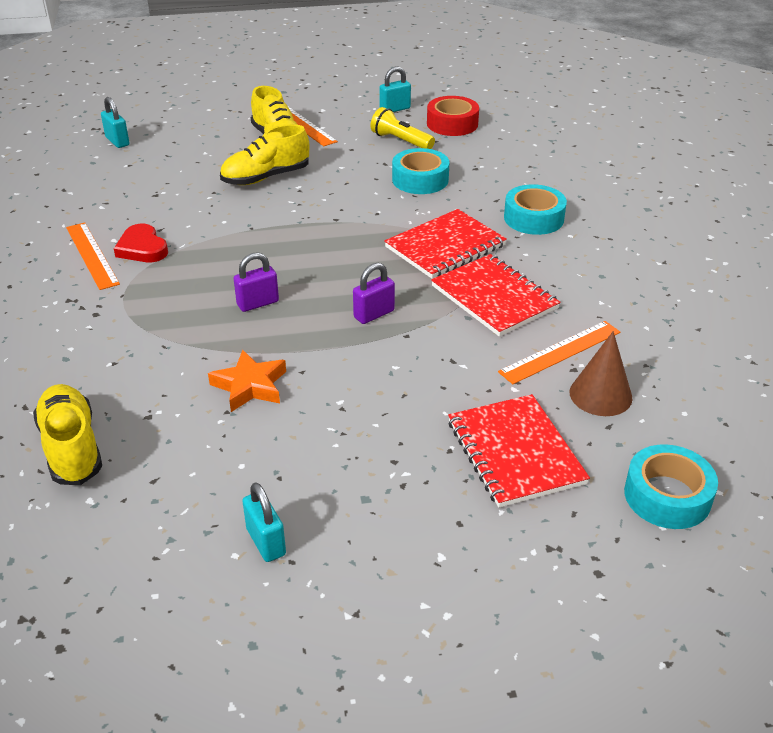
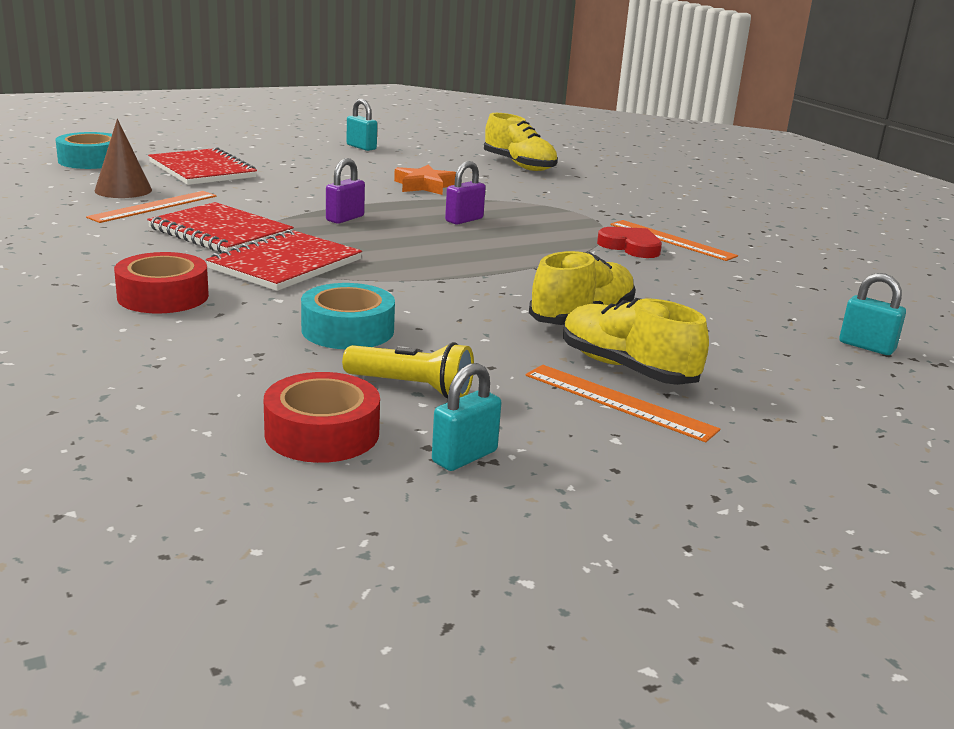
camera: 160 degrees right, 15 degrees down
turquoise tape [504,184,567,235] -> red tape [114,252,209,313]

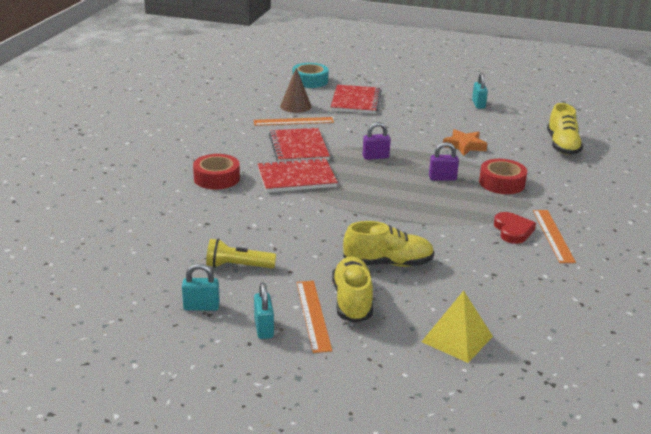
camera: 45 degrees right, 5 degrees up
red tape [264,372,380,463] -> red tape moved to [479,159,527,194]
turquoise tape [301,283,395,349] -> none
yellow flashlight [342,342,474,399] -> yellow flashlight turned 120 degrees clockwise [206,239,276,269]
turquoise padlock [839,273,906,355] -> turquoise padlock moved to [254,283,274,339]
none -> yellow pyramid [422,290,493,363]

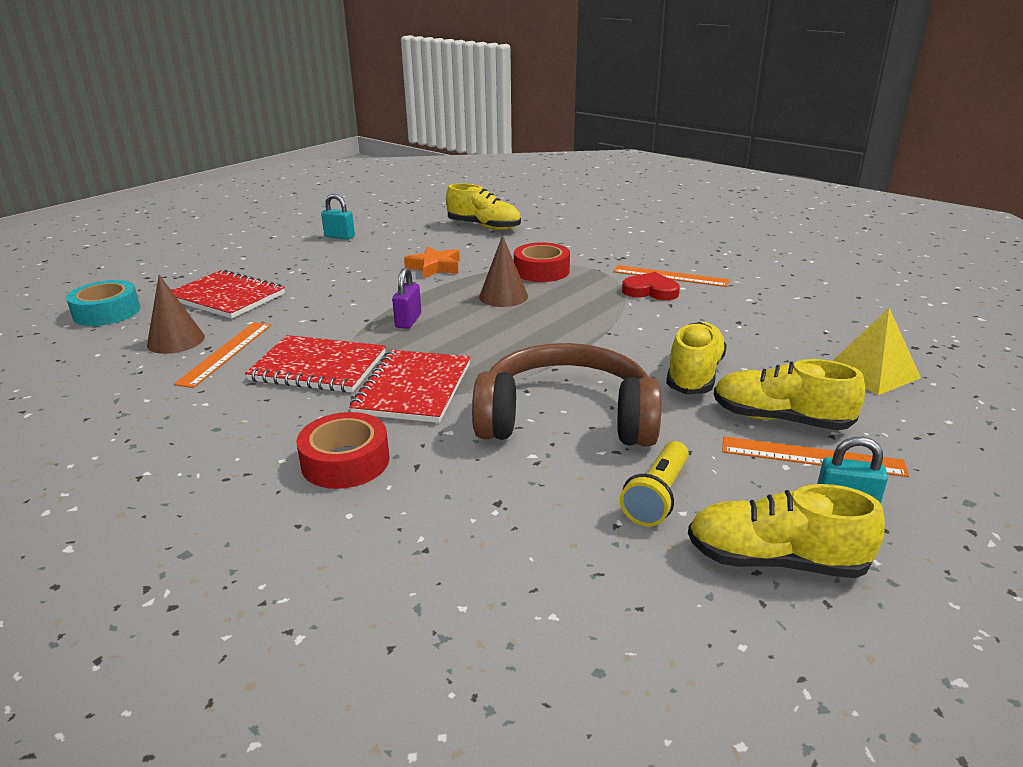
camera: 65 degrees left, 0 degrees up
turquoise padlock [182,264,220,311] -> yellow shoe [688,484,885,578]
purple padlock [429,142,459,180] -> brown cone [479,235,528,307]
none -> brown headphones [472,343,661,447]

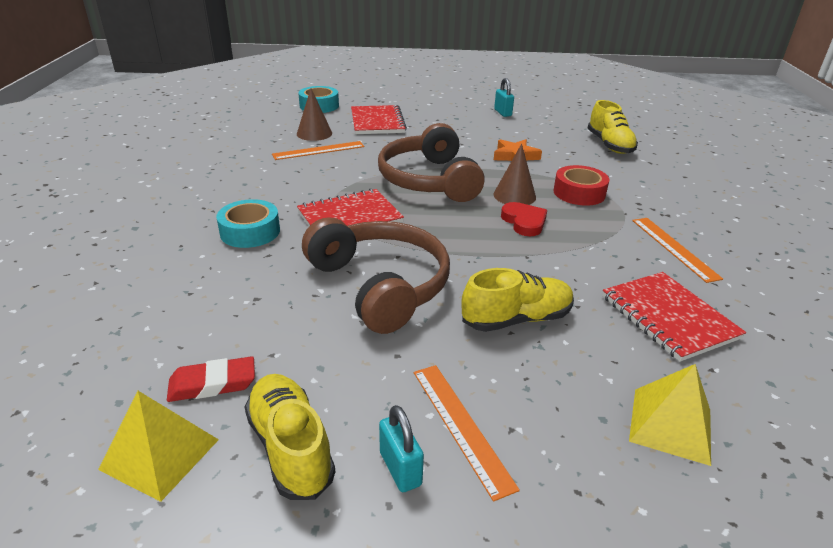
camera: 50 degrees right, 5 degrees up
red notebook [245,335,386,393] -> red notebook moved to [602,272,746,362]
red tape [296,412,389,489] -> turquoise tape [216,199,280,248]
purple padlock [392,267,421,329] -> brown headphones [378,123,485,202]
yellow flashlight [620,441,689,526] -> none
red heart [622,272,680,300] -> red heart moved to [501,202,547,236]
yellow shoe [714,359,865,430] -> none
none -> yellow pyramid [98,391,219,502]
none -> red eraser [167,356,255,402]

